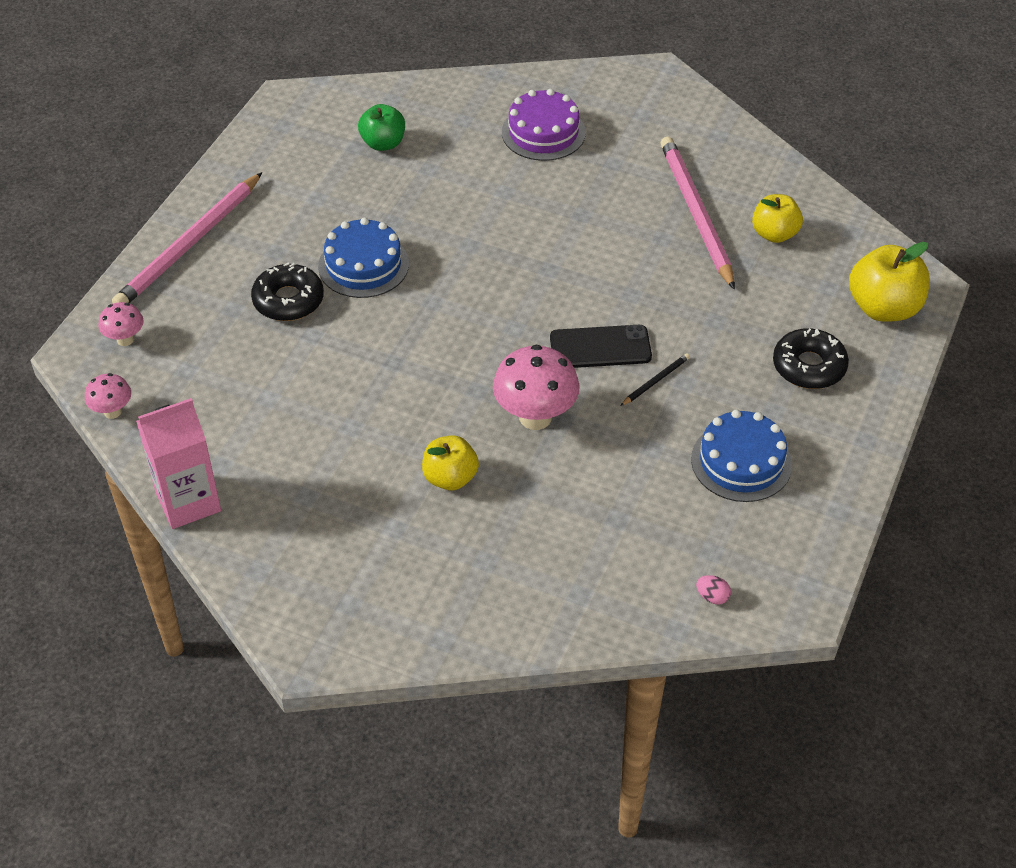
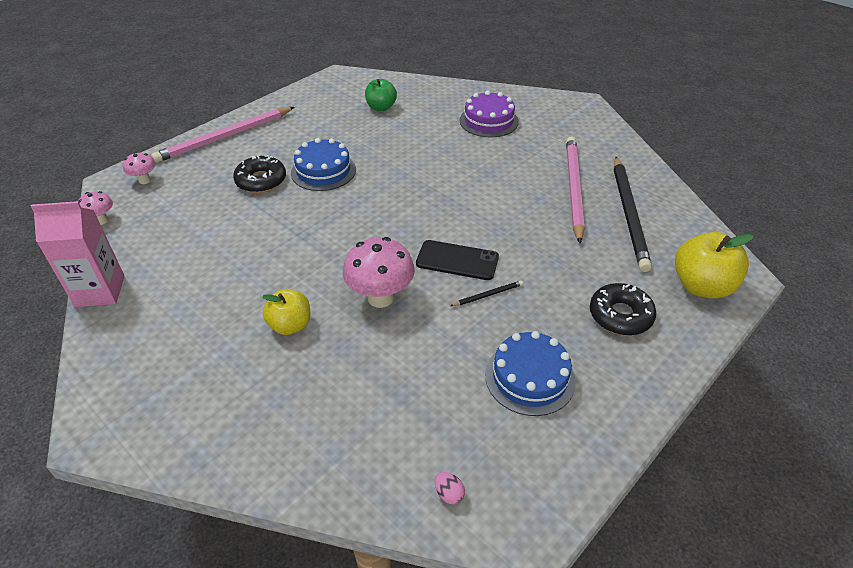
camera: 20 degrees right, 5 degrees down
yellow apple [752,194,803,243] -> black pencil [614,157,652,272]

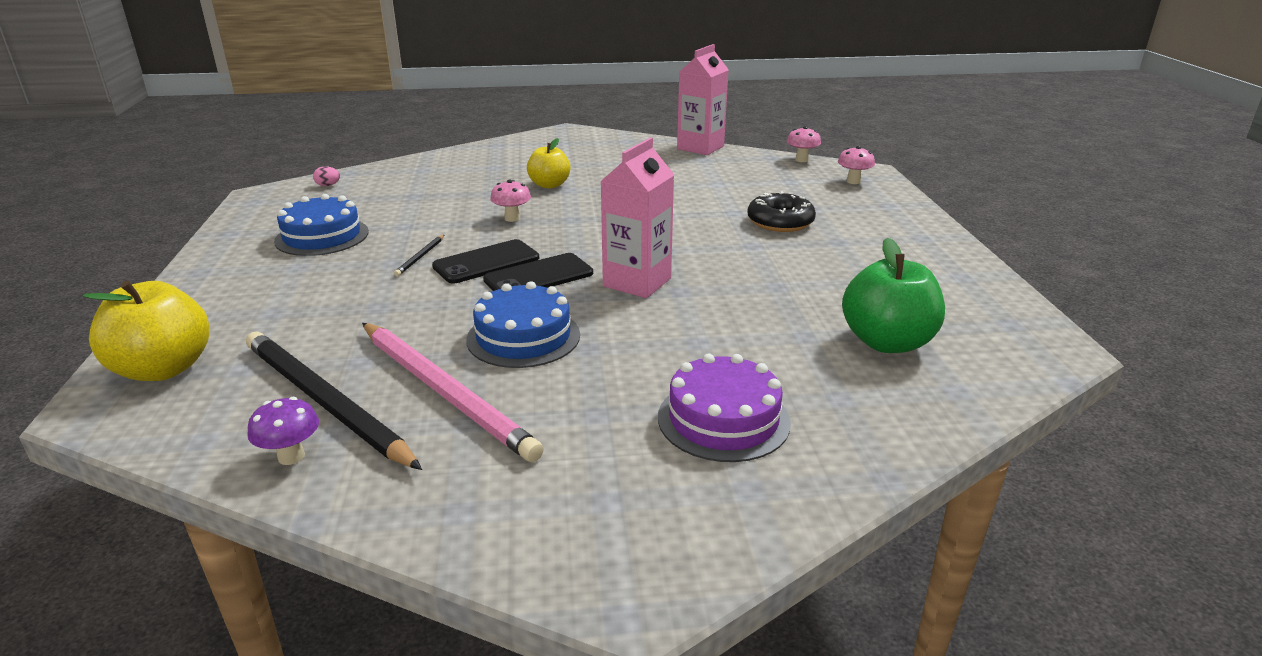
camera: 130 degrees right, 15 degrees down
pink pencil [151,107,294,163] -> none
blue cake [291,138,356,191] -> blue cake moved to [466,281,580,368]
pink mushroom [343,237,415,308] -> pink mushroom [490,180,531,222], size x0.54
green apple [365,79,397,111] -> green apple [842,237,945,353], size x1.52
black donut [590,283,656,336] -> none
none -> purple mushroom [248,397,319,465]
none -> black phone [483,253,593,291]
none -> pink carton [600,138,674,298]

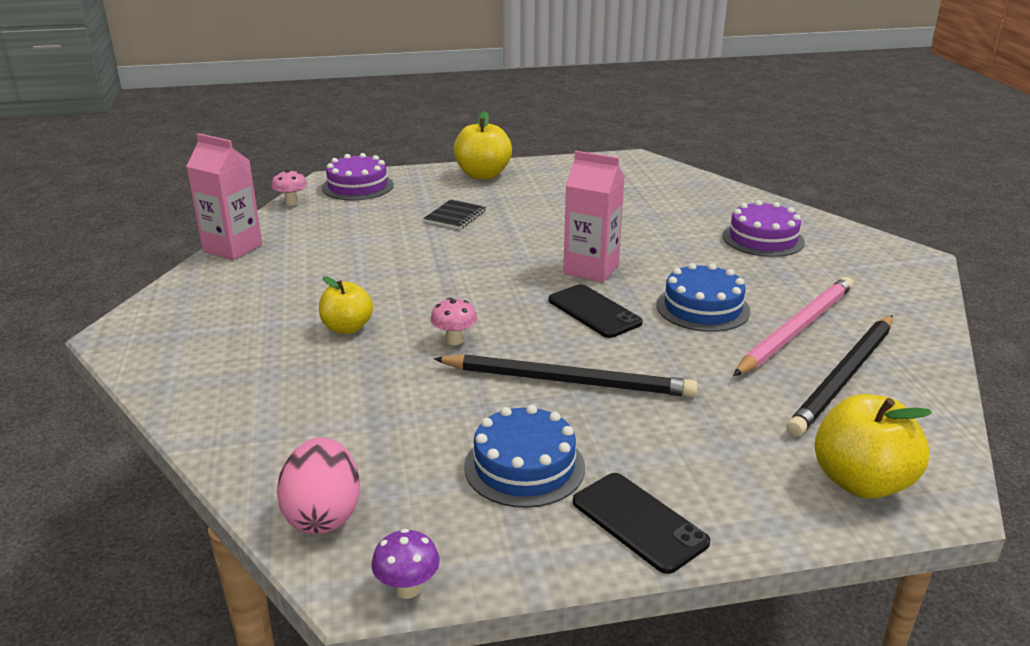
camera: 95 degrees left, 0 degrees up
purple mushroom [248,397,319,465] -> purple mushroom moved to [371,529,440,599]
pink egg [313,166,340,186] -> pink egg [277,438,360,534], size x2.43
black pencil [394,235,444,276] -> black pencil [434,354,698,397], size x2.48
black phone [432,239,539,283] -> black phone moved to [573,473,710,574]
black donut [747,191,816,232] -> black notebook [423,199,486,229]
pink mushroom [838,146,875,184] -> purple cake [322,153,393,201]
green apple [842,237,945,353] -> none
none -> yellow apple [454,111,512,180]

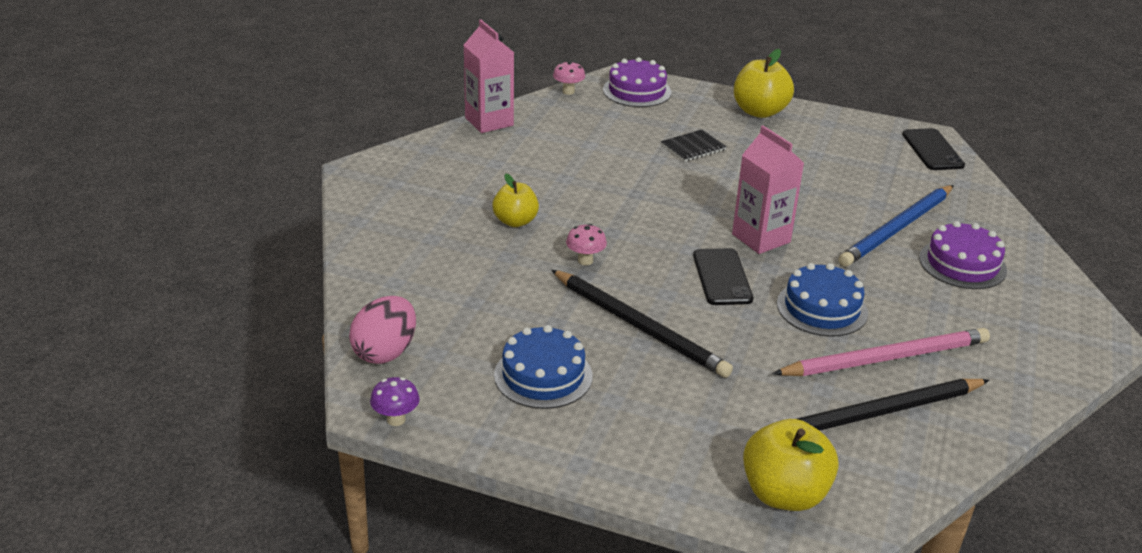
camera: 30 degrees right, 5 degrees up
black phone [573,473,710,574] -> black phone moved to [902,128,965,170]
none -> blue pencil [839,185,954,267]

